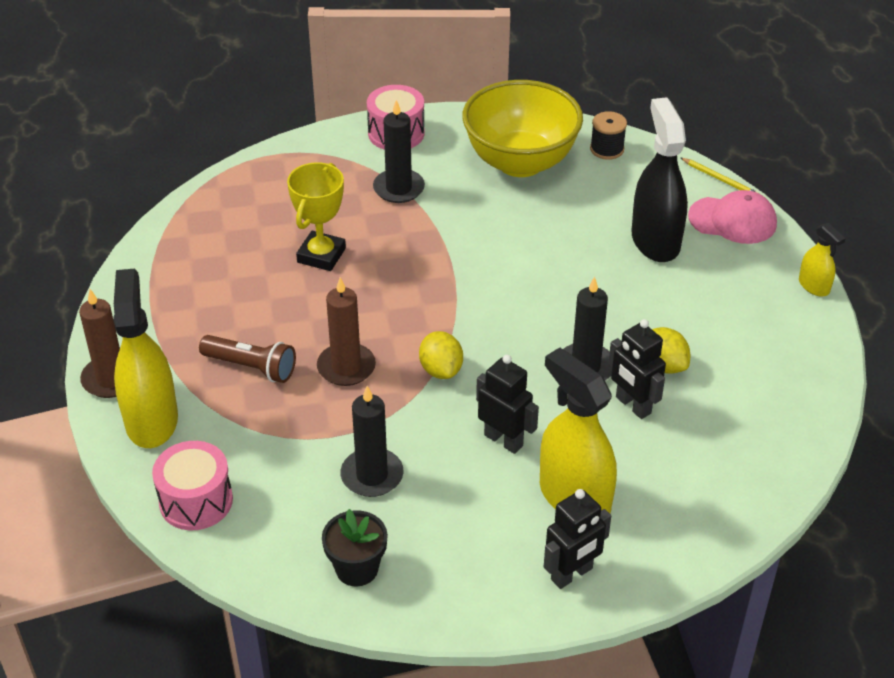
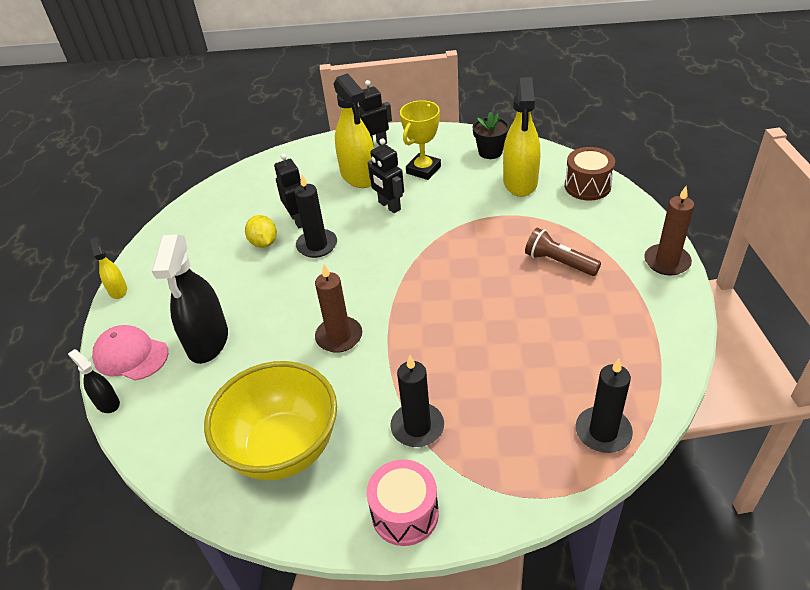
camera: 165 degrees left, 0 degrees up
yellow spray bottle [113,269,178,448] -> yellow spray bottle moved to [503,77,540,197]
pink drum [152,441,233,530] -> brown drum [565,147,615,201]
yellow trophy [287,162,346,271] -> yellow trophy moved to [400,100,441,180]
brown candle [317,277,376,386] -> brown candle moved to [315,264,362,353]
black candle [340,386,404,497] -> black candle moved to [576,359,633,453]
yellow lemon [419,331,463,379] -> none
black spool [590,111,627,160] -> none
yellow pencil [681,158,759,193] -> black spray bottle [68,349,120,413]

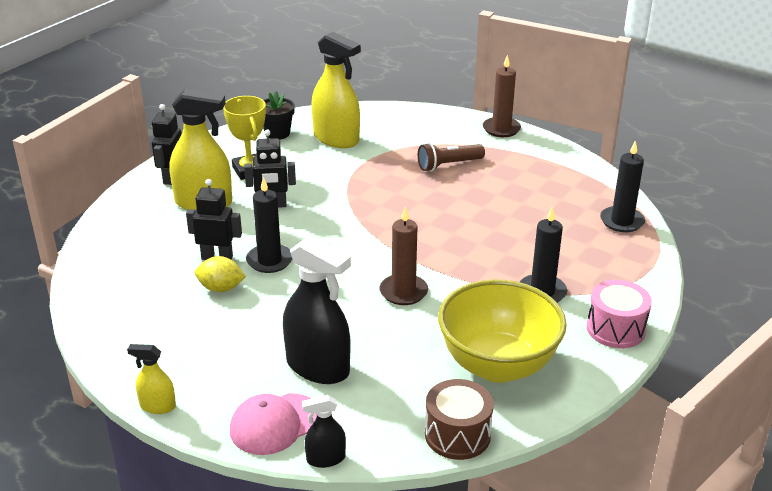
camera: 60 degrees left, 10 degrees down
brown drum [565,147,615,201] -> brown drum moved to [425,379,494,460]

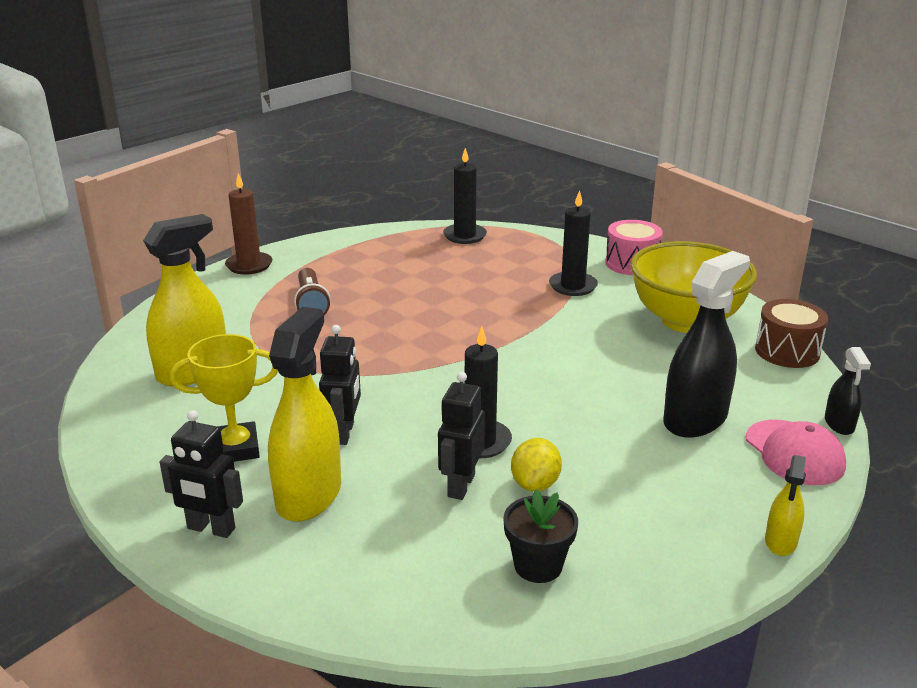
camera: 80 degrees left, 5 degrees down
black flower pot [263,91,295,140] -> black flower pot moved to [503,489,578,583]
brown candle [380,207,428,305] -> none

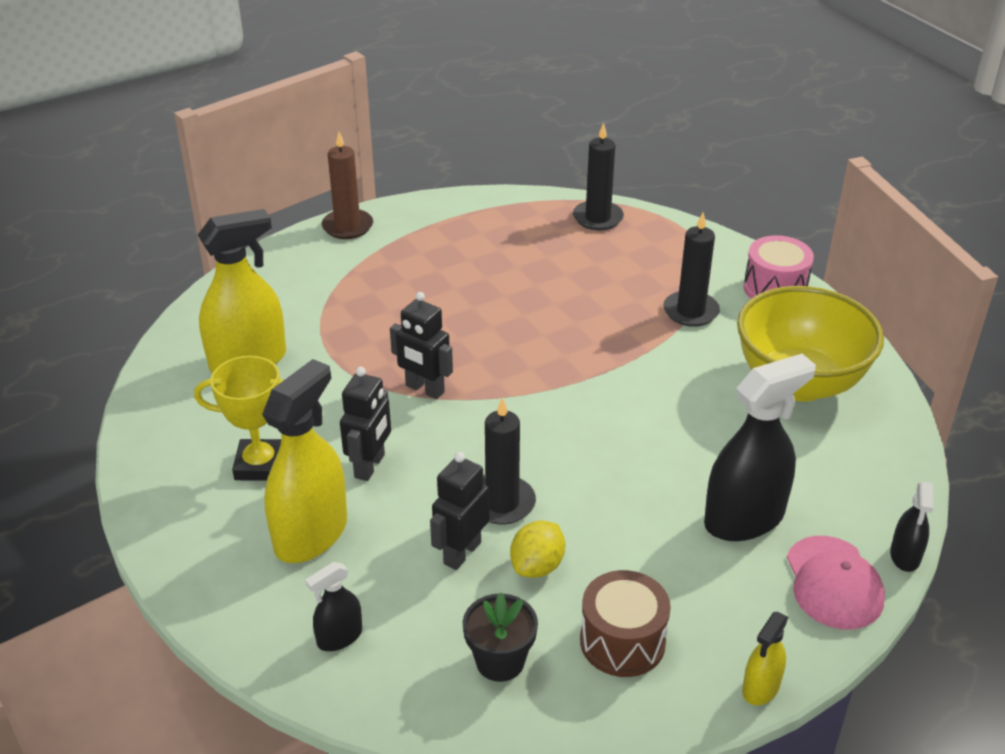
camera: 15 degrees right, 10 degrees up
black robot [160,410,243,538] -> black robot moved to [390,292,453,399]
brown flashlight [294,268,331,315] -> none
brown drum [755,299,828,368] -> brown drum moved to [580,570,671,677]
none -> black spray bottle [305,562,362,651]

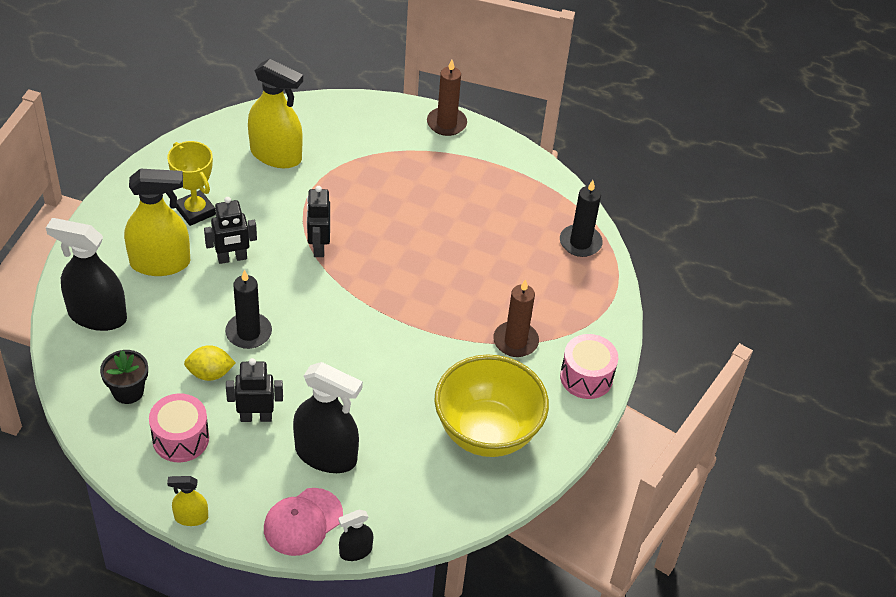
camera: 50 degrees right, 10 degrees up
black spray bottle [305,562,362,651] -> black spray bottle [46,218,127,331], size x2.02
black robot [430,452,490,570] -> black robot moved to [226,358,283,422]
brown drum [580,570,671,677] -> pink drum [149,394,209,462]
black candle [663,213,720,327] -> brown candle [493,279,539,357]

